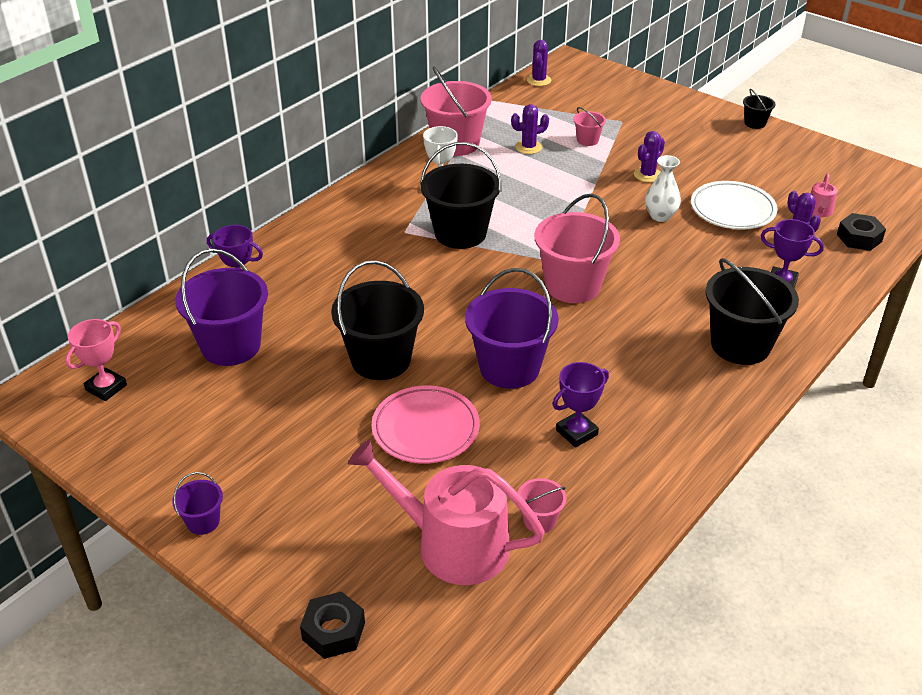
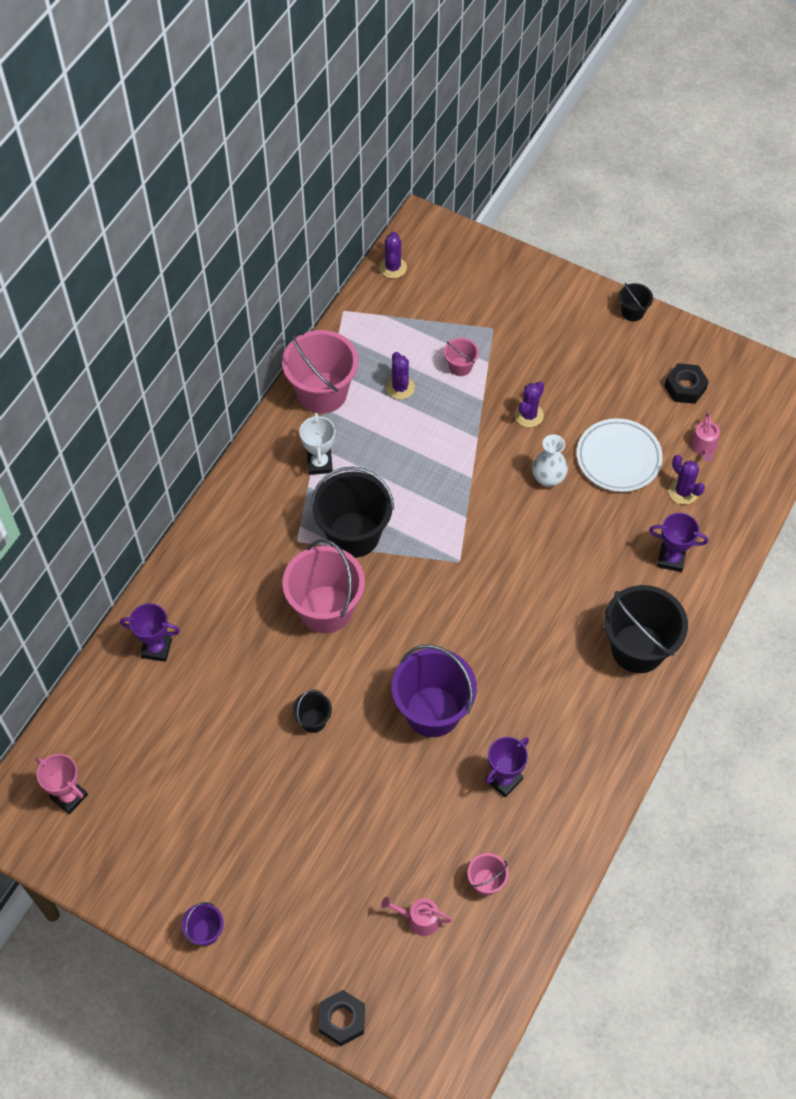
camera: 10 degrees left, 20 degrees up
pink trophy [66,319,127,401] -> pink trophy turned 75 degrees counterclockwise [36,754,88,814]
purple bucket [175,249,268,366] -> none
black bucket [331,260,424,380] -> black bucket [293,689,332,733], size x0.47
pink watering can [348,439,545,585] -> pink watering can [381,897,453,936], size x0.43
pink plate [372,386,480,464] -> none
purple cactus [511,104,549,154] -> purple cactus turned 75 degrees counterclockwise [386,352,415,399]
pink bucket [535,193,620,303] -> pink bucket moved to [282,539,365,633]
black nut [837,213,886,251] -> black nut moved to [664,363,709,404]

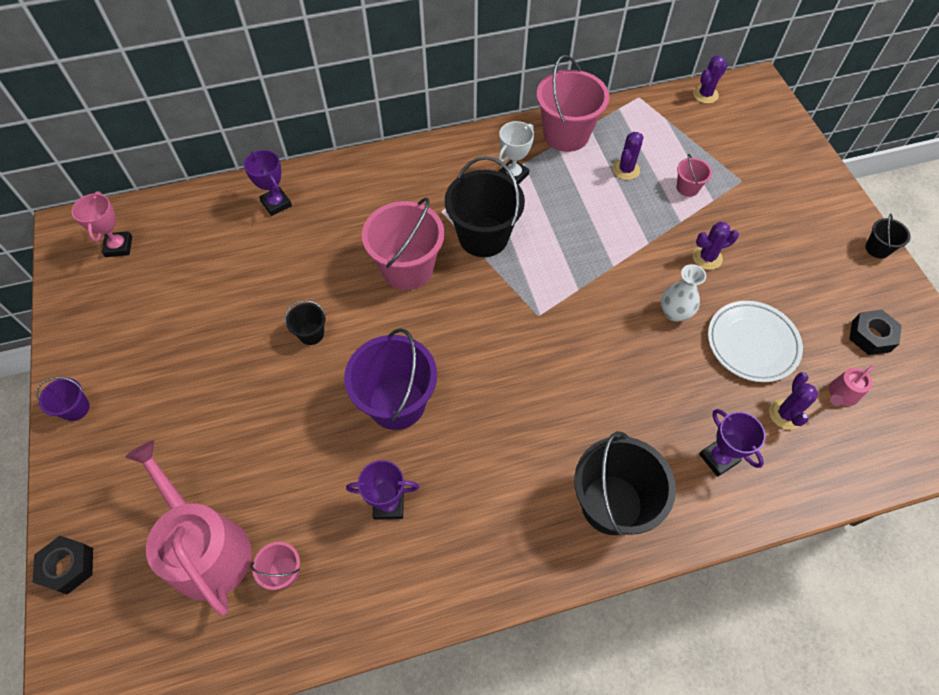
camera: 45 degrees right, 0 degrees up
pink watering can [381,897,453,936] -> pink watering can [125,440,252,615], size x2.33

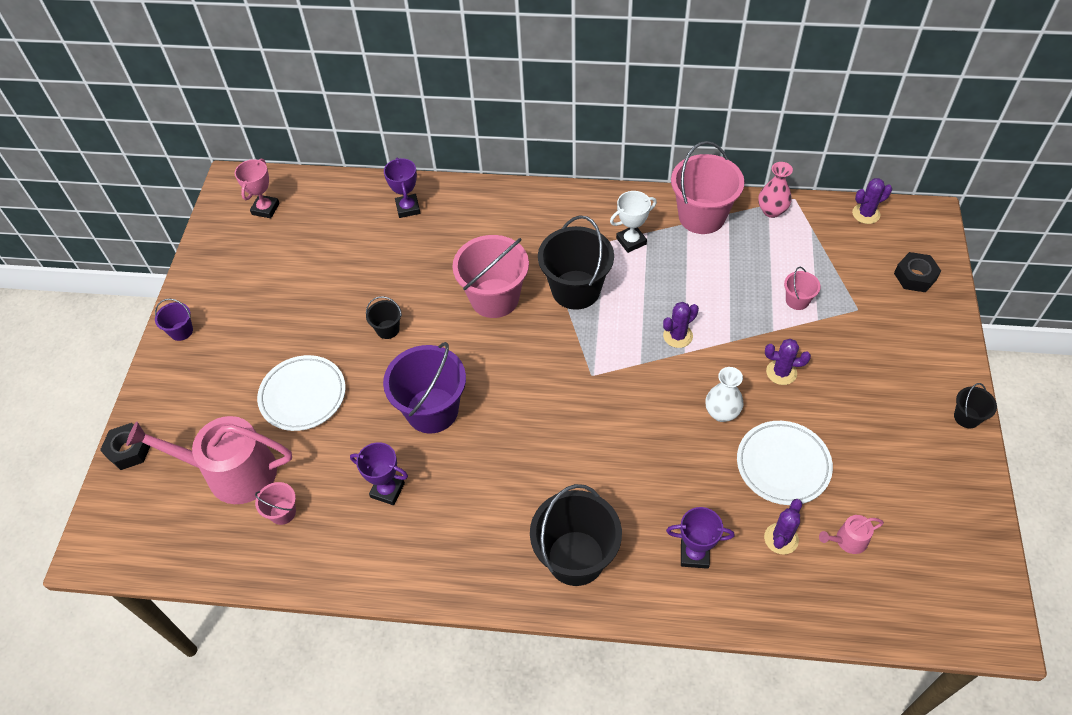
camera: 25 degrees right, 5 degrees down
pink watering can [125,440,252,615] -> pink watering can turned 75 degrees counterclockwise [126,416,292,504]
purple cactus [612,132,644,180] -> purple cactus moved to [663,302,699,348]
purple trophy [699,409,766,477] -> purple trophy turned 75 degrees counterclockwise [666,507,734,569]
black nut [849,310,902,355] -> black nut moved to [894,252,941,292]
none -> white plate [257,355,346,431]
none -> pink vase [758,162,793,218]

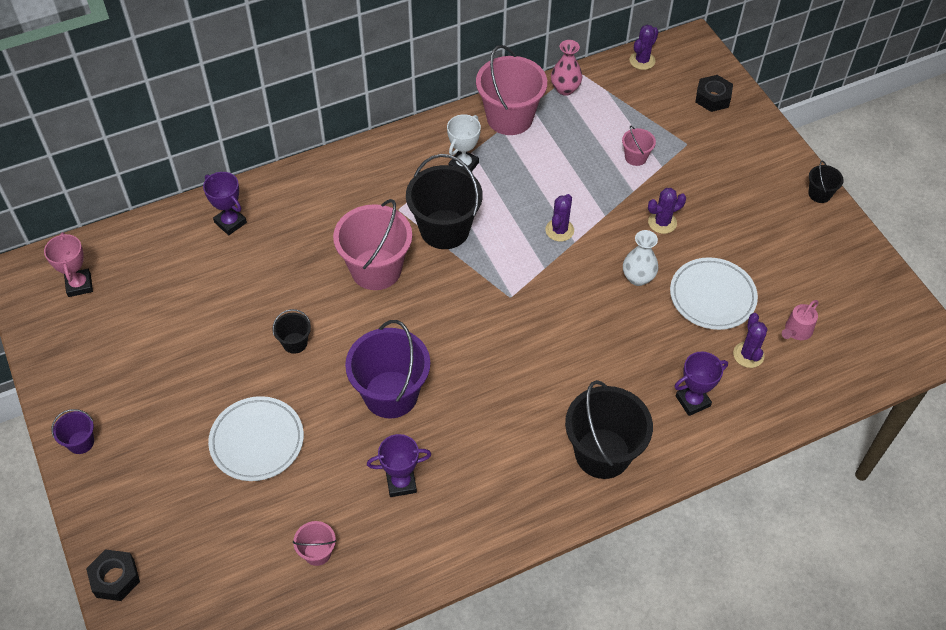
camera: 35 degrees left, 0 degrees up
pink watering can [126,416,292,504] -> none

